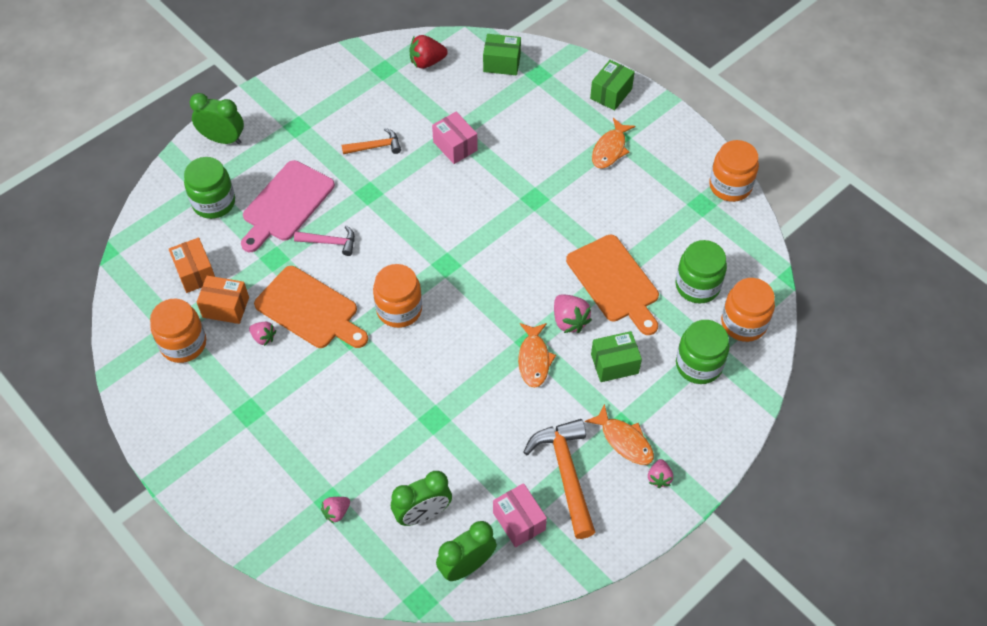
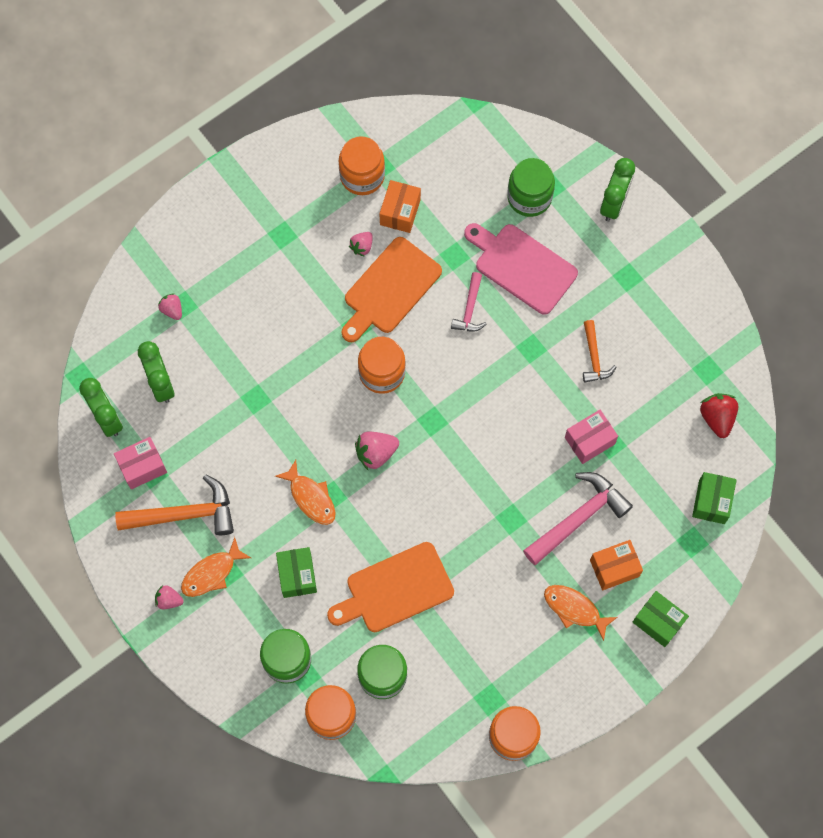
camera: 95 degrees right, 15 degrees up
orange box [169,238,215,293] -> orange box moved to [590,540,643,590]
orange fish [518,323,556,388] -> orange fish turned 135 degrees counterclockwise [275,460,336,525]
pink strawberry [554,295,592,333] -> pink strawberry moved to [355,431,399,470]
none -> pink hammer [523,472,633,565]

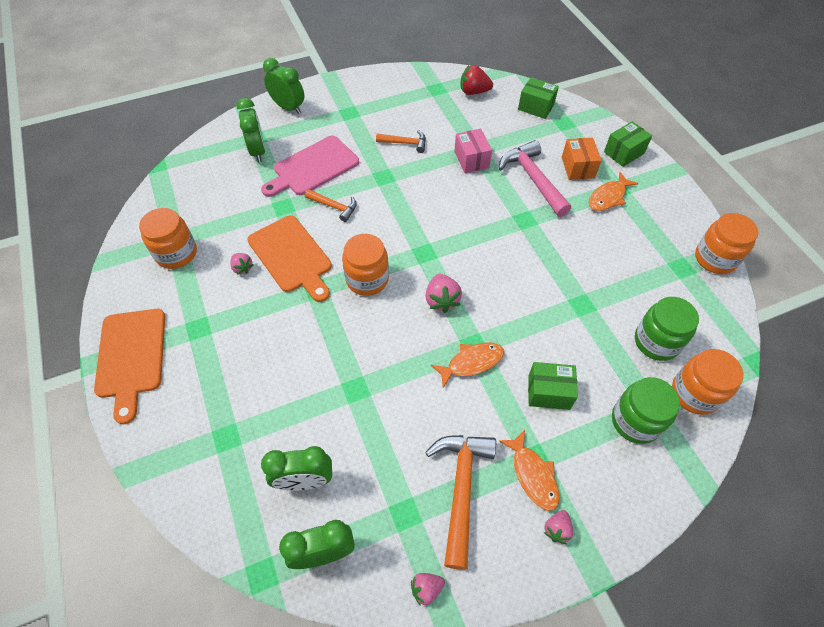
camera: 75 degrees left, 15 degrees down
pink box [114,437,167,489] -> none
pink strawberry [158,293,182,320] -> pink strawberry moved to [411,573,445,606]
orange cutting board [327,542,454,632] -> orange cutting board moved to [94,309,165,424]
orange box [379,180,421,233] -> none
pink hammer [451,272,486,331] -> orange hammer [305,189,357,222]
green jar [507,158,555,217] -> green clock [237,98,265,162]

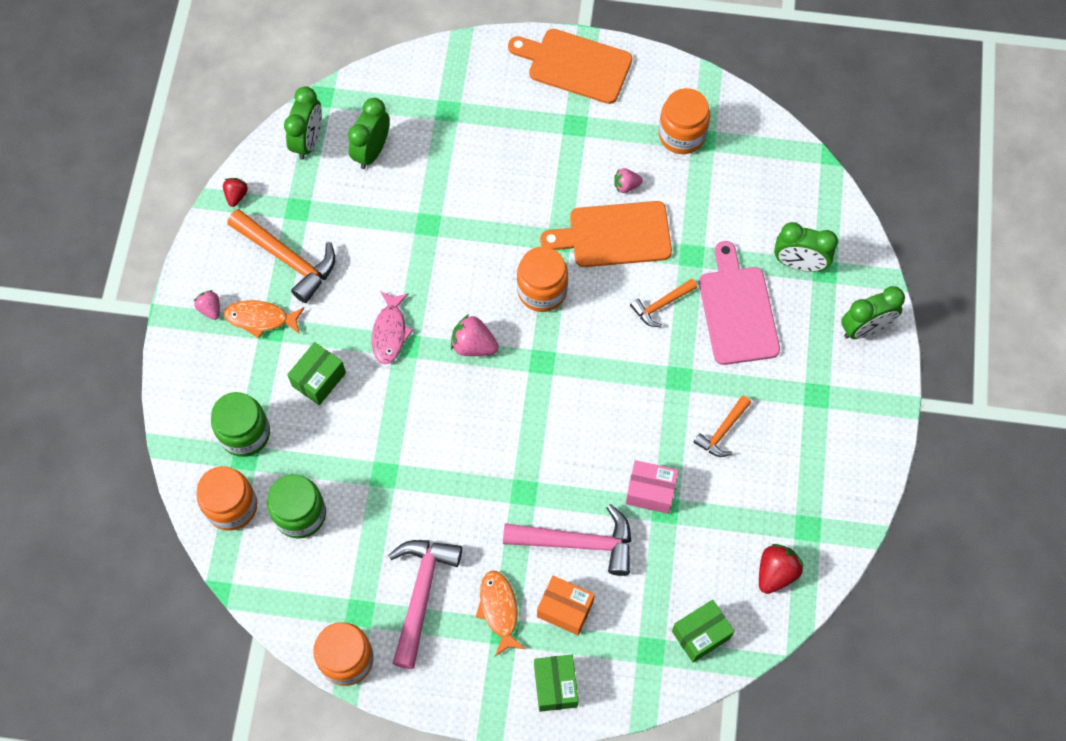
camera: 120 degrees right, 10 degrees up
pink strawberry [411,573,445,606] -> red strawberry [223,178,248,207]
orange fish [431,342,504,388] -> pink fish [372,291,413,364]
none -> pink hammer [388,540,462,669]

